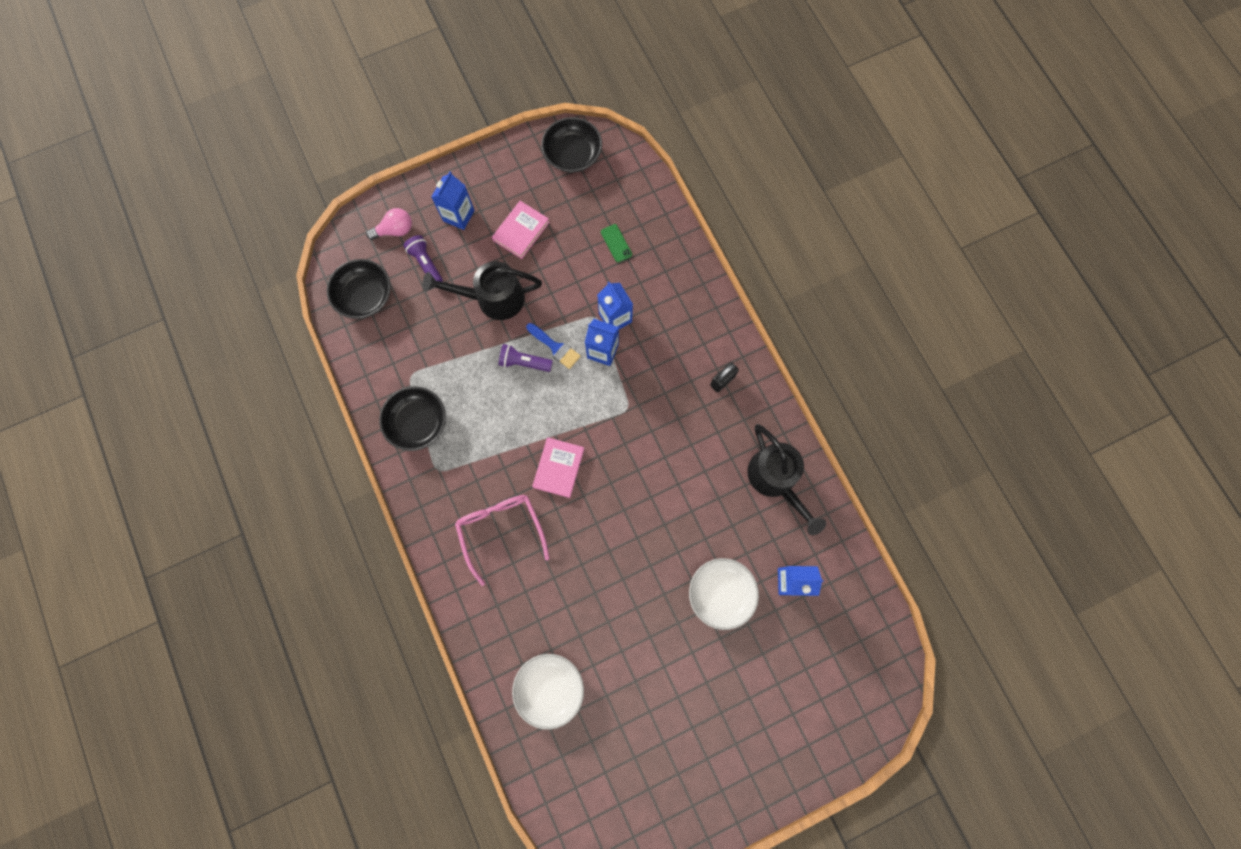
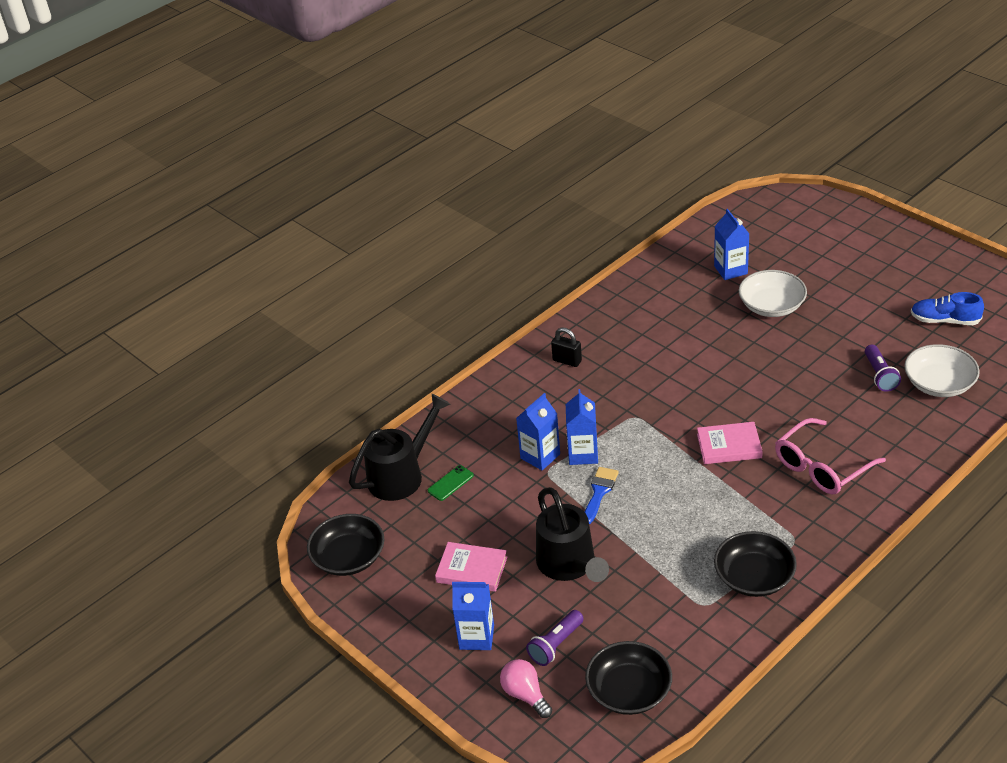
camera: 105 degrees left, 35 degrees down
purple flashlight [499,344,553,372] -> purple flashlight moved to [865,345,901,392]
black watering can [747,424,826,535] -> black watering can moved to [349,394,451,501]
none -> blue shoe [911,292,984,325]

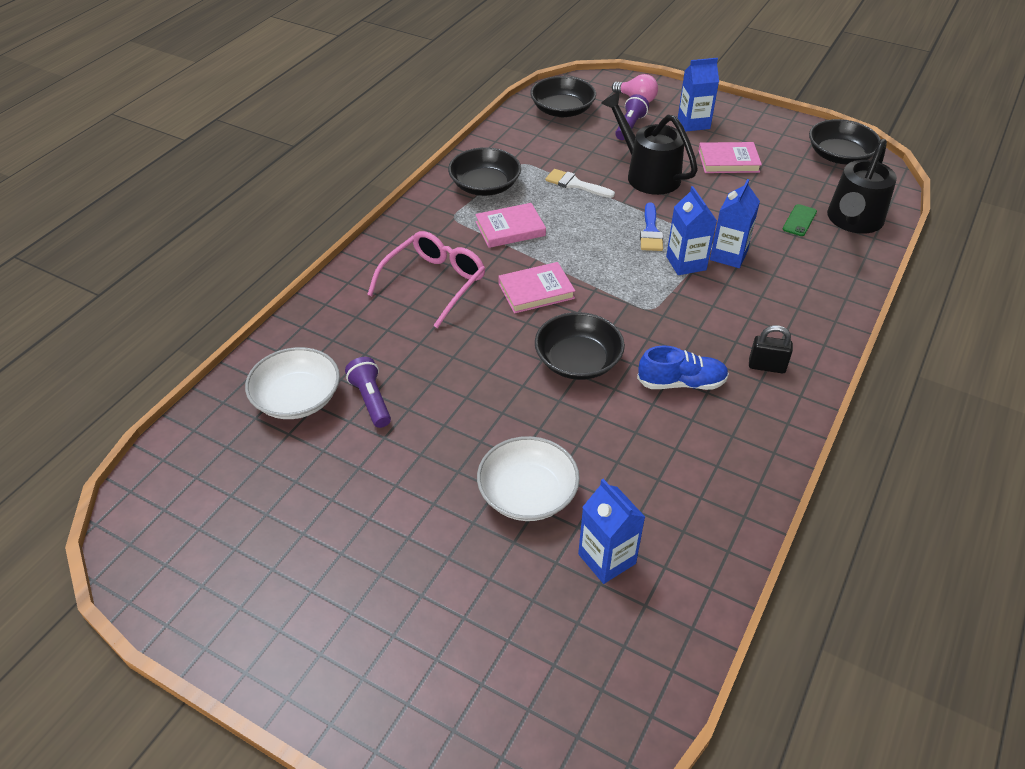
camera: 160 degrees right, 5 degrees up
blue shoe [911,292,984,325] -> blue shoe moved to [637,346,729,390]
none -> pink book [475,203,546,248]
none -> black bowl [535,312,625,380]
none -> white brush [545,169,615,198]

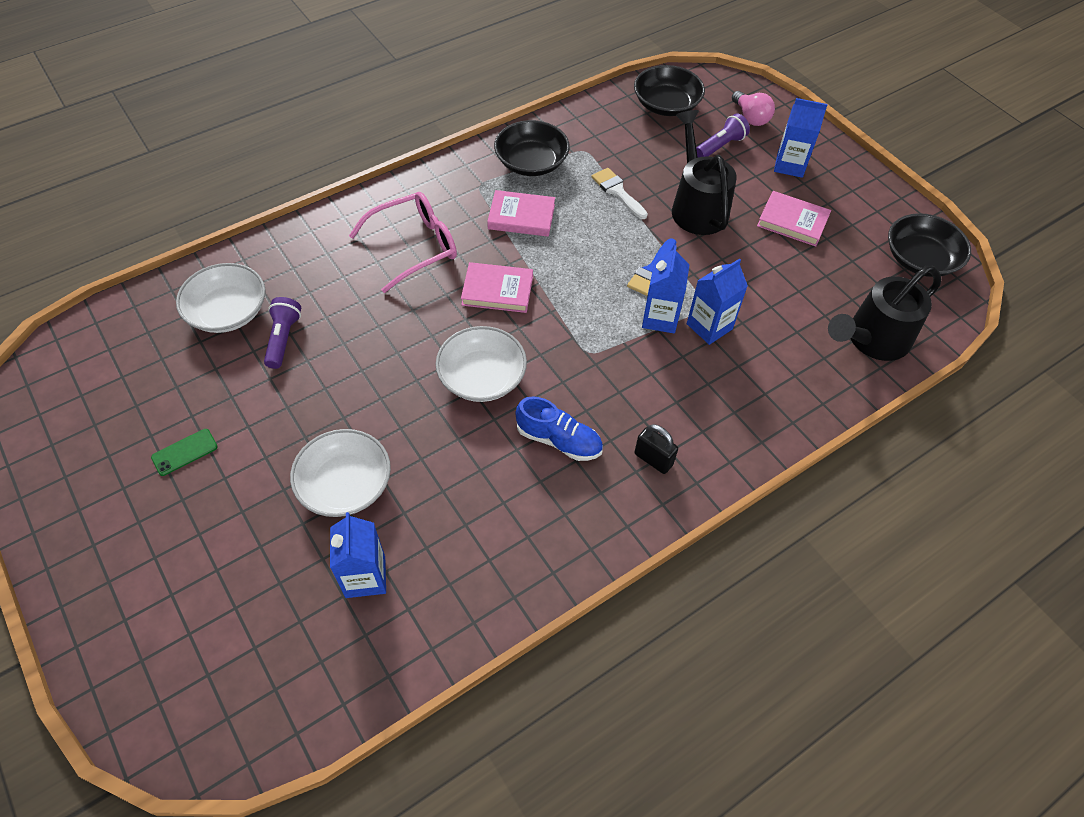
camera: 25 degrees right, 10 degrees up
black bowl [535,312,625,380] -> white bowl [436,326,527,402]
green phone [783,204,817,236] -> green phone moved to [151,429,218,476]

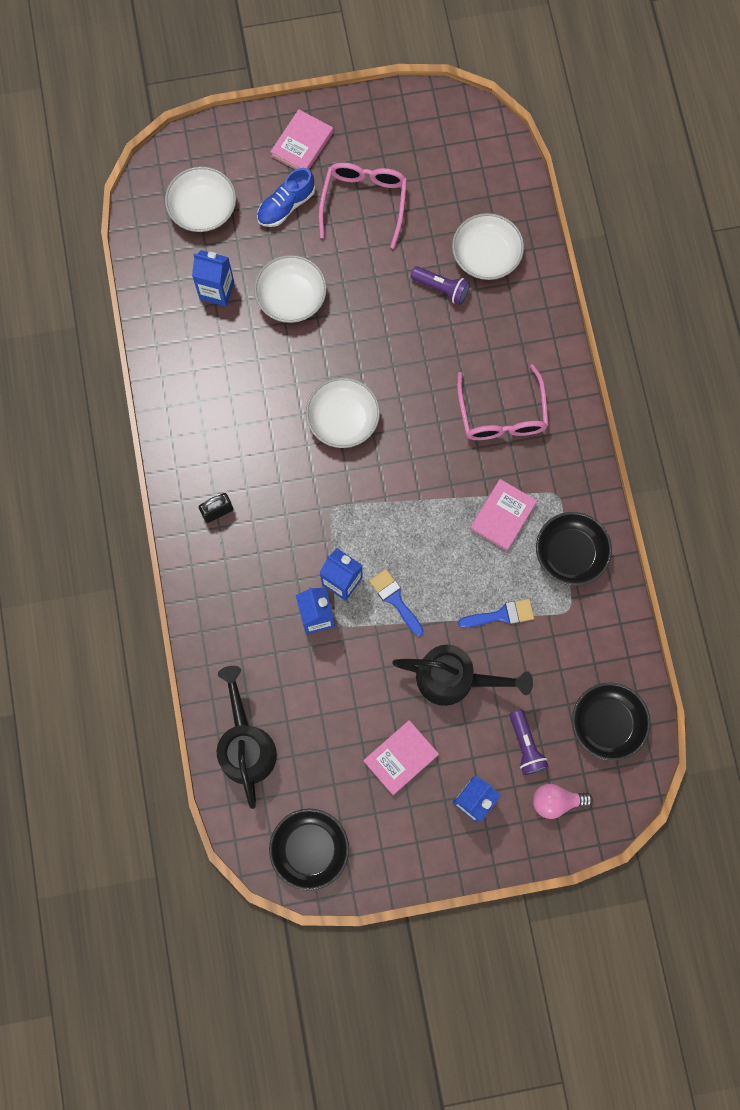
camera: 115 degrees right, 20 degrees up
green phone [151,429,218,476] -> pink glasses [319,162,407,249]
pink book [461,262,533,313] -> pink book moved to [270,109,333,170]
blue shoe [515,396,603,461] -> blue shoe moved to [257,168,315,227]
white brush [592,168,648,219] -> blue brush [458,599,534,628]
none -> white bowl [165,166,236,232]

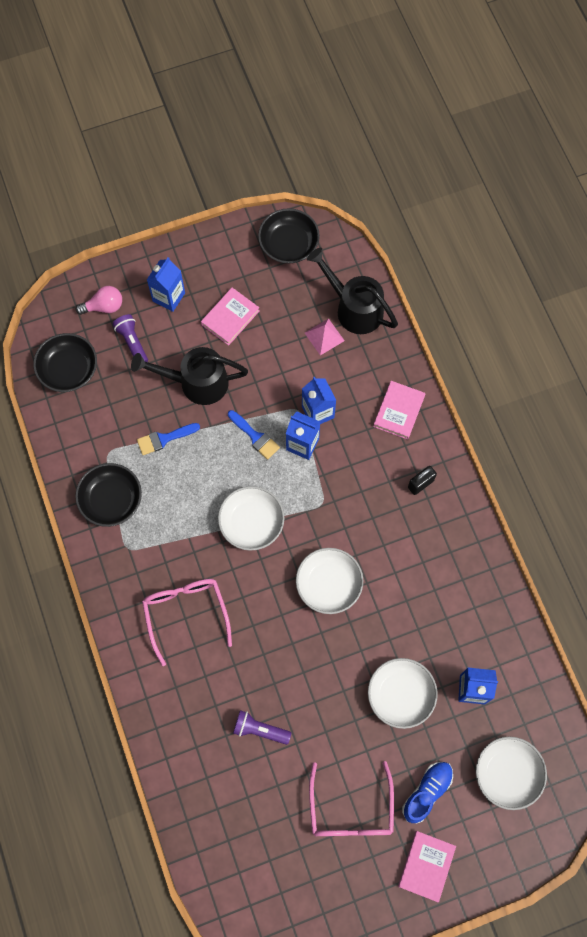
camera: 170 degrees right, 5 degrees down
black watering can [217,666,277,809] -> black watering can turned 150 degrees clockwise [307,248,398,334]
white bowl [452,213,524,280] -> white bowl moved to [218,486,285,551]
pink book [470,479,537,551] -> pink book moved to [373,381,425,440]
none -> pink pyramid [305,318,345,355]

